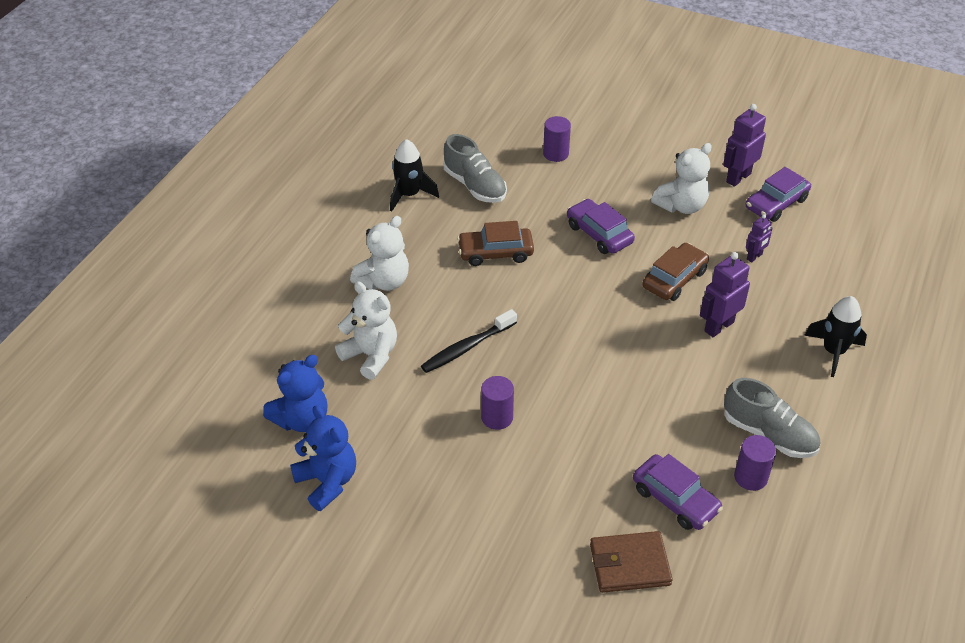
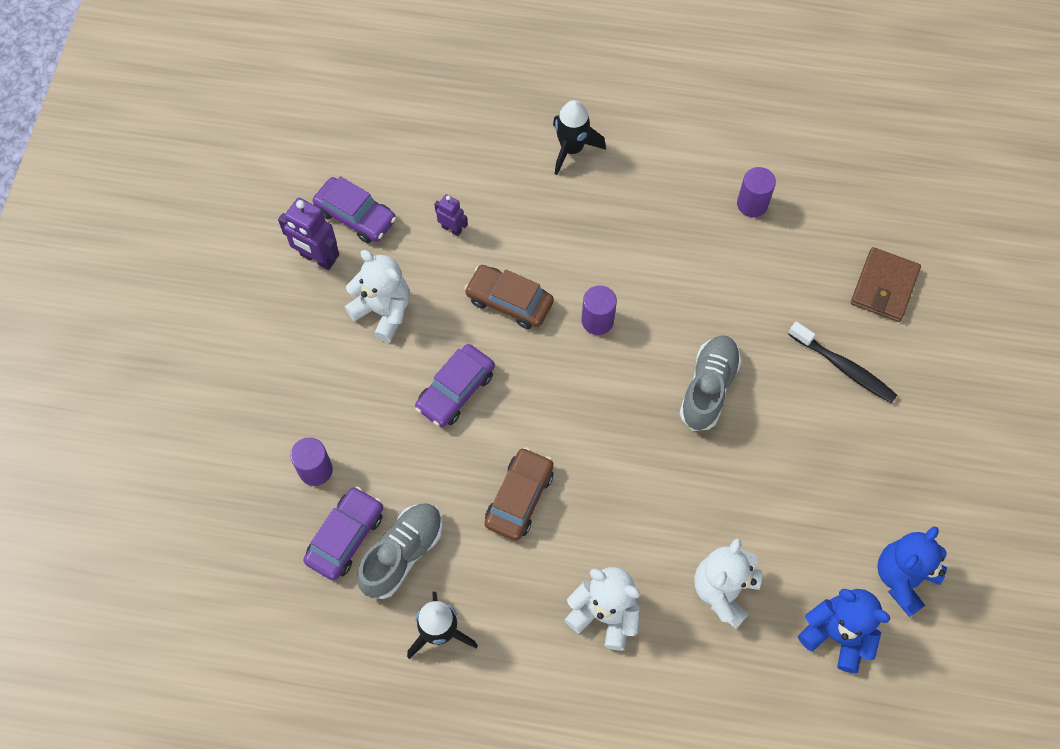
camera: 105 degrees left, 20 degrees up
black toothbrush [421,309,517,373] -> black toothbrush moved to [788,322,897,403]
brown car [457,221,534,266] -> brown car turned 135 degrees counterclockwise [485,447,554,541]
purple cylinder [481,376,514,430] -> purple cylinder moved to [581,285,617,335]
brown wallet [590,531,673,593] -> brown wallet turned 45 degrees clockwise [851,247,921,322]
purple car [633,454,723,530] -> purple car moved to [303,487,383,580]
purple robot [700,252,750,337] -> none
grey shoe [724,378,820,458] -> grey shoe moved to [680,335,742,431]

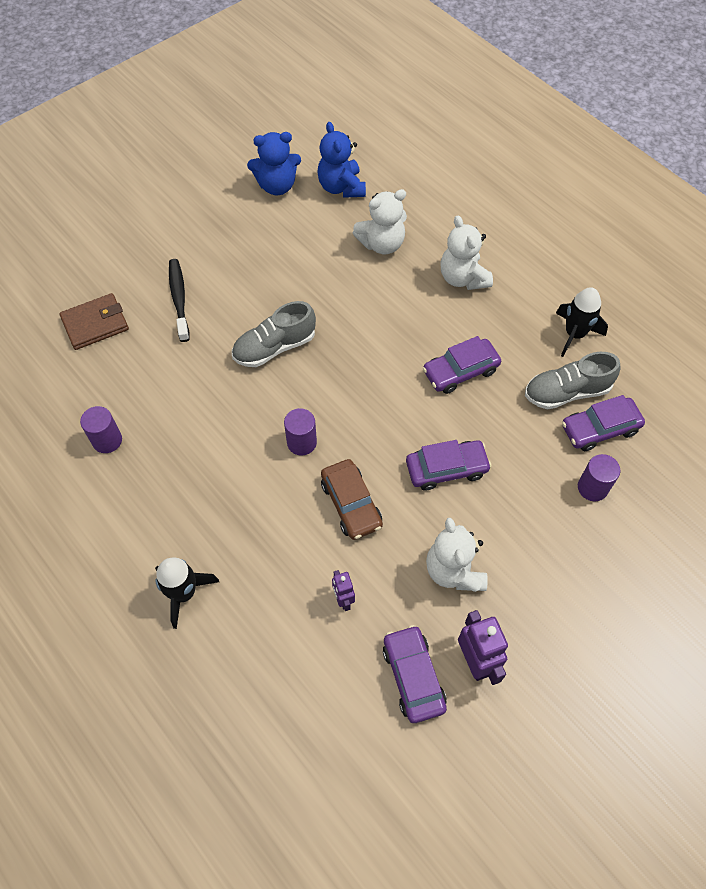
camera: 140 degrees left, 5 degrees down
brown car [485,447,554,541] -> purple car [423,336,501,394]

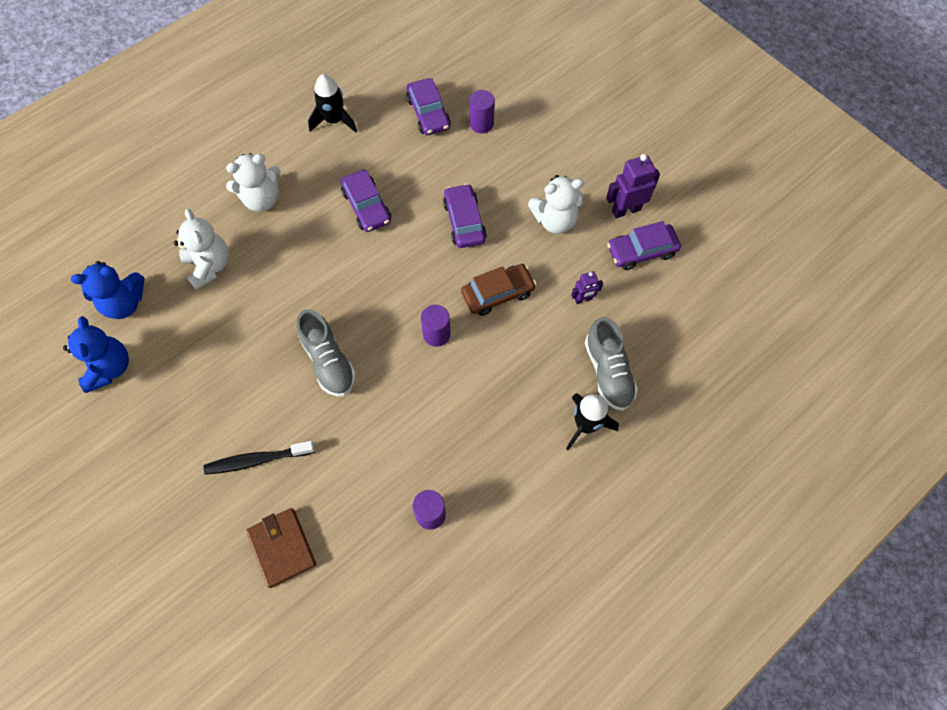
camera: 90 degrees left, 5 degrees up
grey shoe [525,352,621,409] -> grey shoe moved to [585,317,638,411]

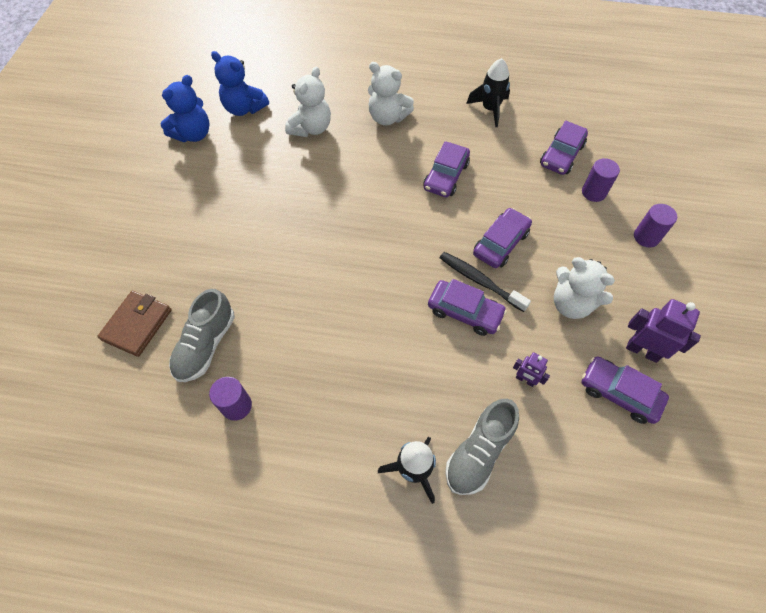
camera: 50 degrees right, 5 degrees down
black toothbrush [203,441,315,475] -> black toothbrush moved to [440,252,531,312]
grey shoe [296,309,356,397] -> grey shoe moved to [169,289,235,382]
purple cylinder [421,305,451,347] -> purple cylinder moved to [634,204,677,248]
brown car [461,264,536,316] -> purple car [428,279,507,336]

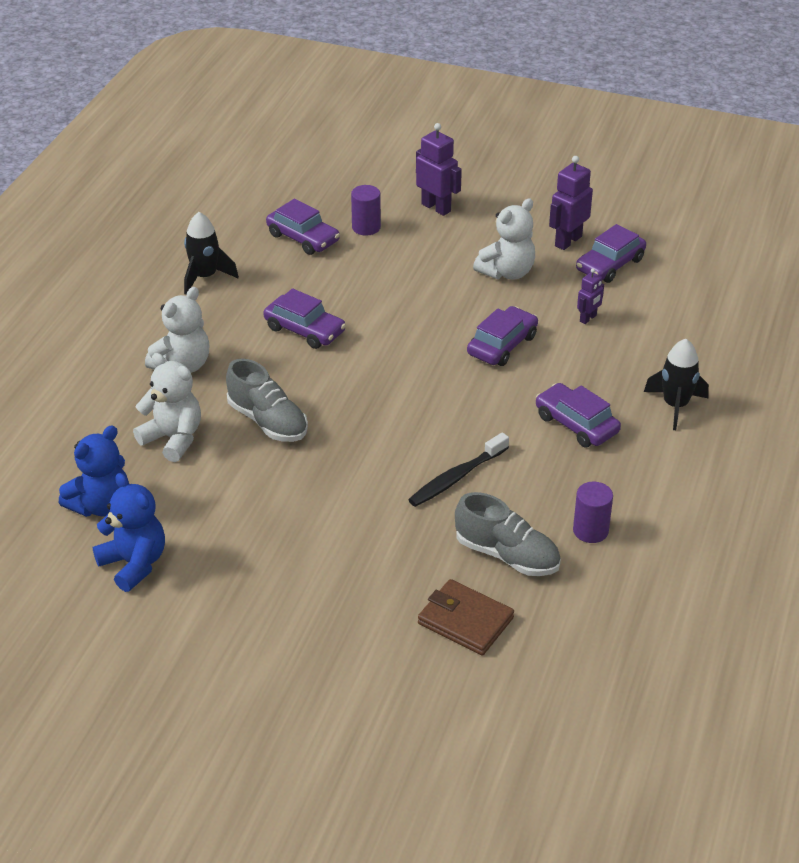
camera: 80 degrees left, 20 degrees down
black toothbrush [440,252,531,312] -> black toothbrush moved to [408,432,509,507]
grey shoe [445,399,519,495] -> grey shoe moved to [226,358,308,442]
purple car [473,208,532,268] -> purple car moved to [536,383,621,447]
purple cylinder [634,204,677,248] -> purple robot [416,123,462,216]

